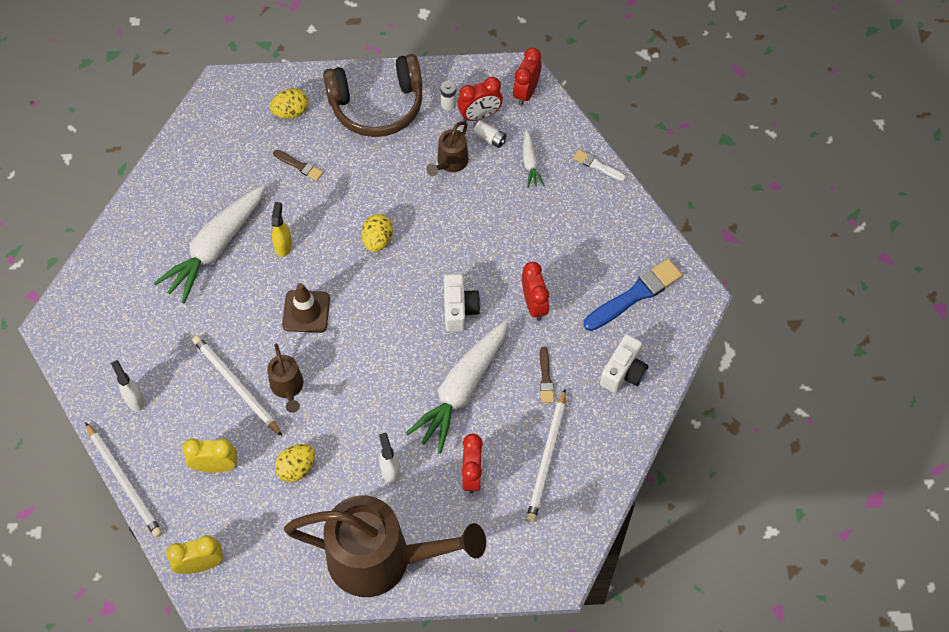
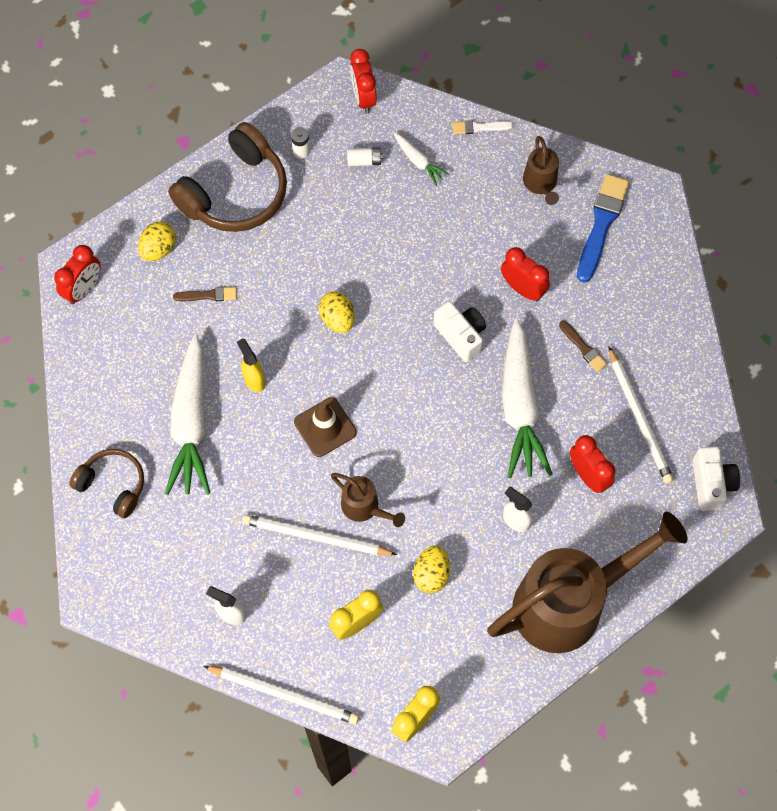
camera: 35 degrees left, 5 degrees up
brown watering can [426,121,469,176] -> brown watering can moved to [523,136,559,205]
red clock [457,77,503,122] -> red clock moved to [54,245,101,304]
white camera [600,334,649,393] -> white camera moved to [692,447,740,511]
none -> brown headphones [69,449,144,518]

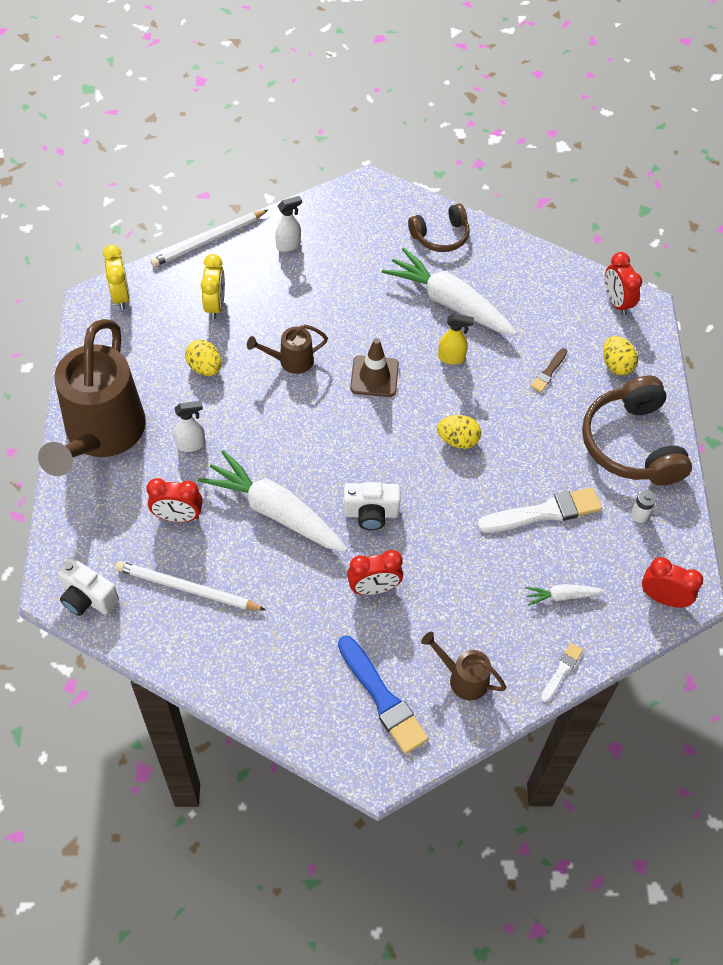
camera: 125 degrees right, 10 degrees down
white pencil [242,515,397,555] -> none
white battery [347,147,383,166] -> none
brown brush [559,321,608,372] -> none
none -> white brush [477,487,602,533]

